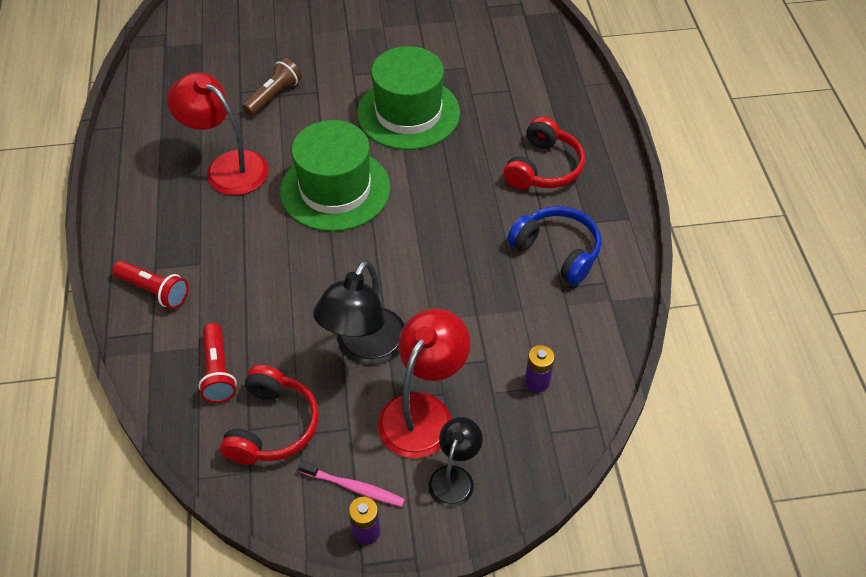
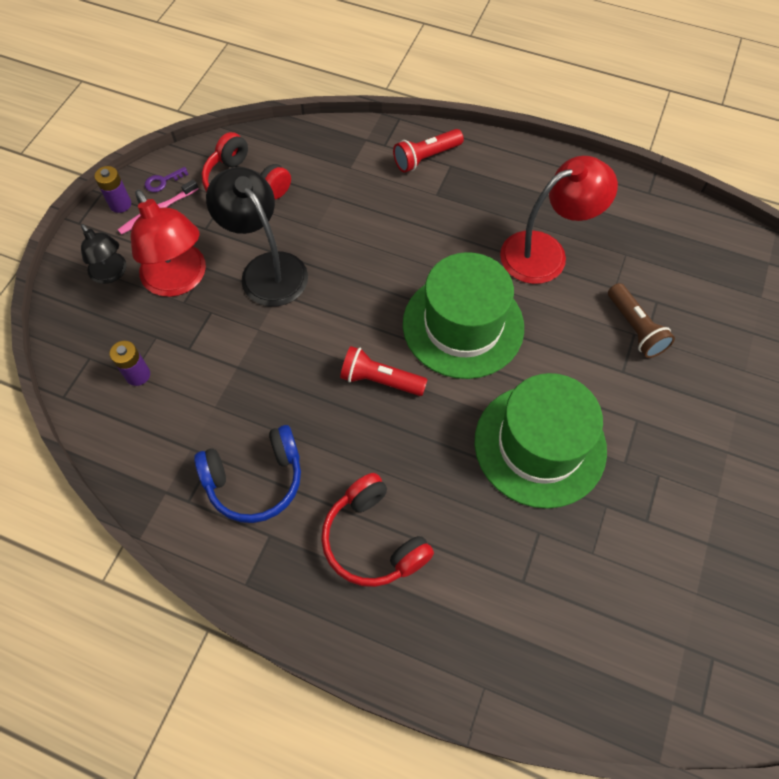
camera: 120 degrees right, 10 degrees up
red flashlight [198,323,237,403] -> red flashlight moved to [340,346,428,396]
none -> purple key [145,167,189,192]

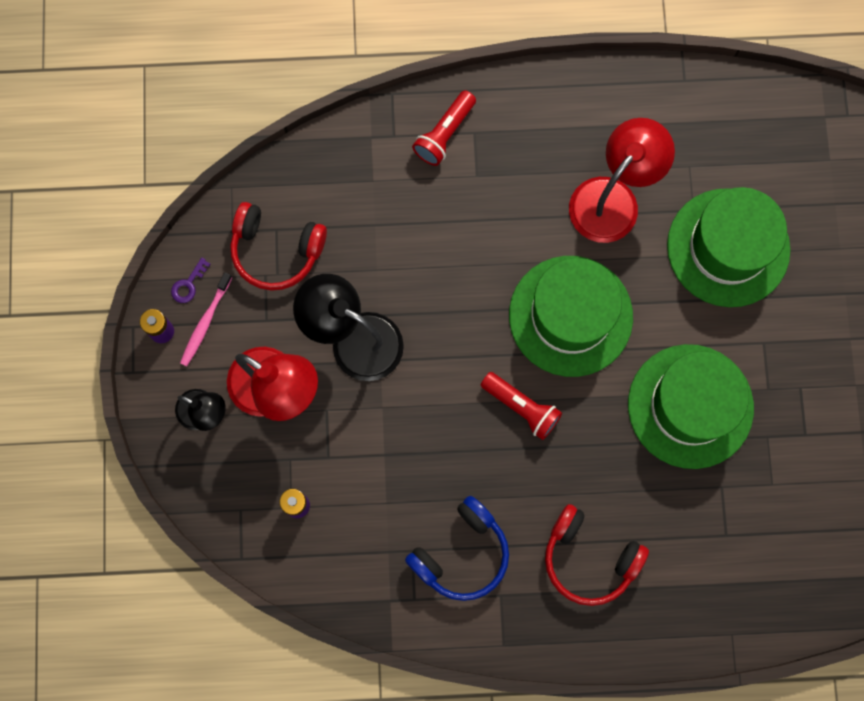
camera: 25 degrees left, 15 degrees up
red flashlight [340,346,428,396] -> red flashlight turned 135 degrees counterclockwise [481,372,562,440]
brown flashlight [608,283,675,358] -> green hat [667,187,791,307]

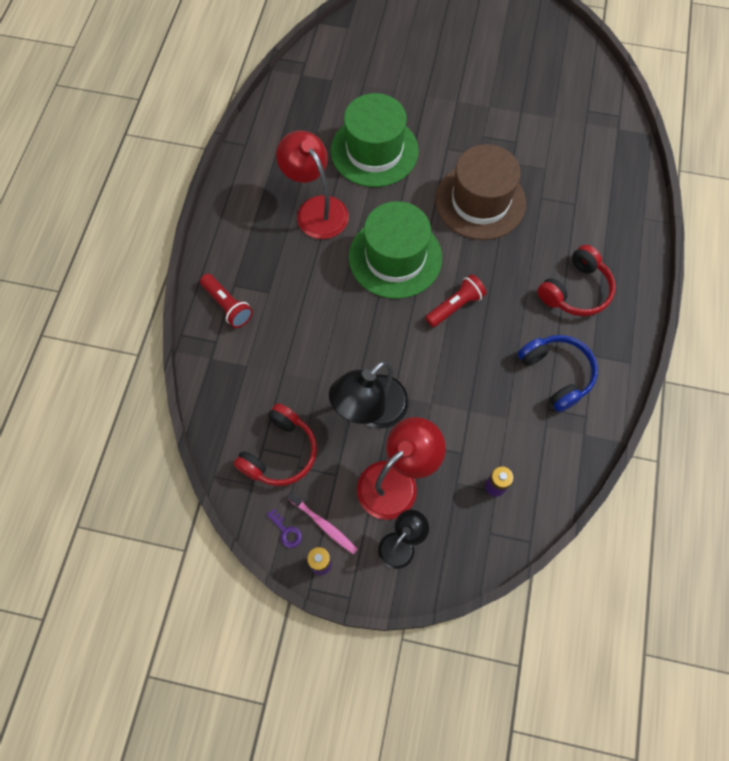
camera: 75 degrees left, 10 degrees down
green hat [628,344,754,469] -> brown hat [435,144,526,240]

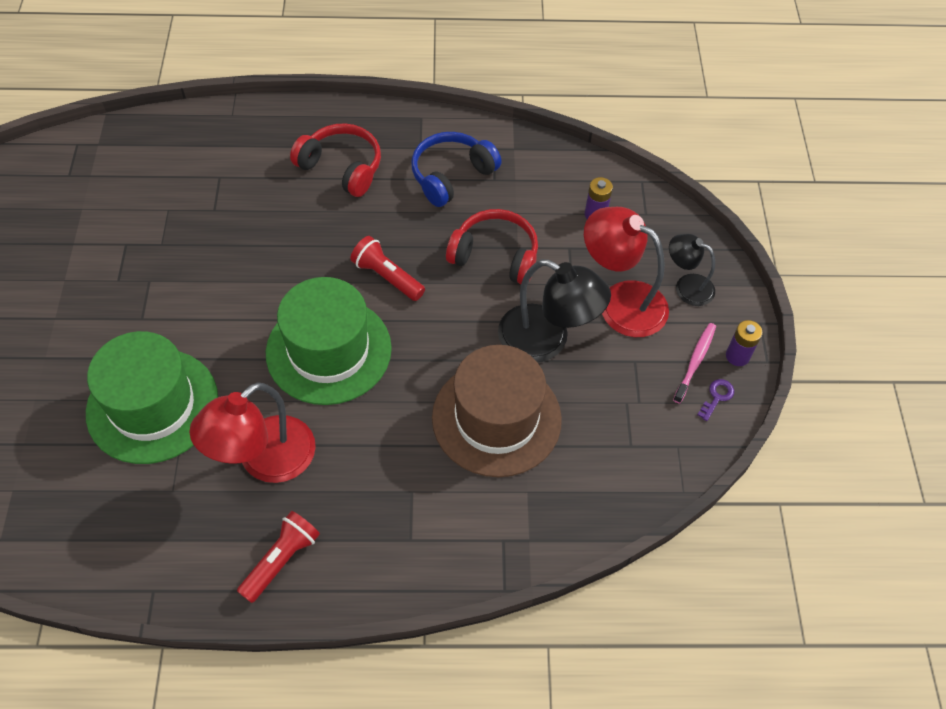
camera: 105 degrees left, 10 degrees down
red flashlight [200,274,253,328] -> red flashlight moved to [237,511,320,603]
red headphones [234,403,317,486] -> red headphones moved to [446,209,538,284]
brown hat [435,144,526,240] -> brown hat moved to [432,345,562,477]

